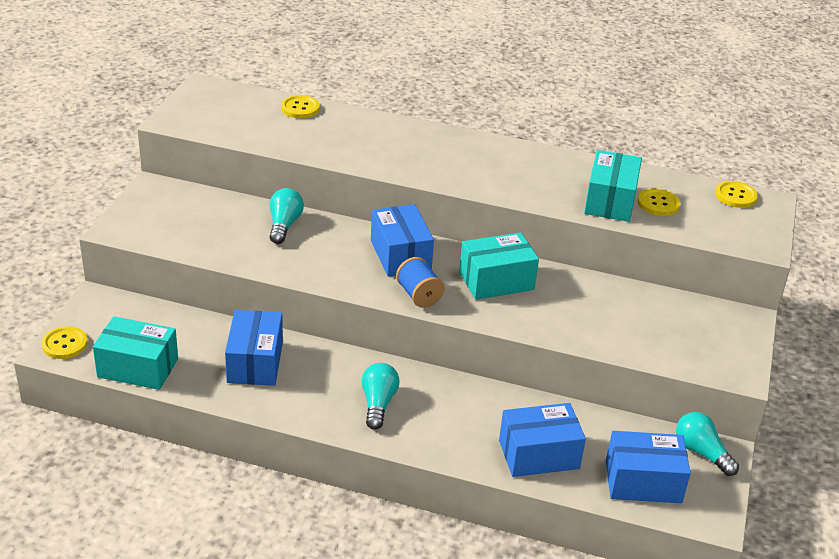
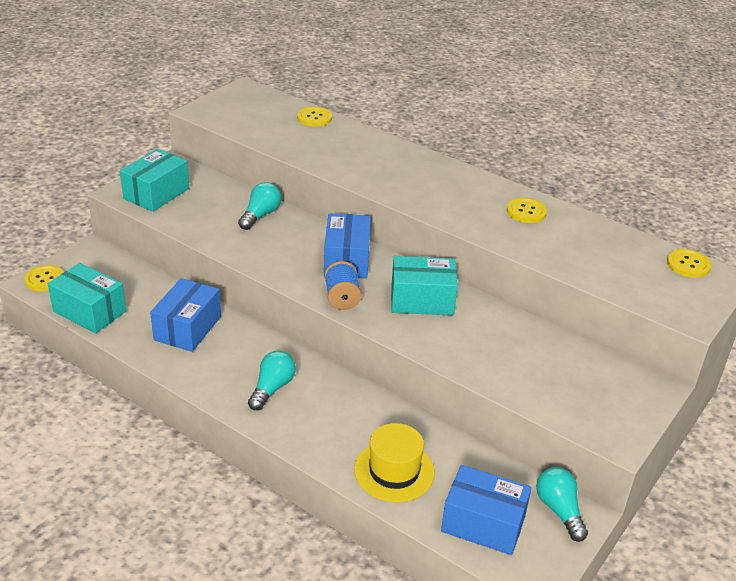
camera: 20 degrees right, 0 degrees up
blue box [499,403,586,477] -> yellow hat [354,423,435,503]
turquoise box [584,150,642,222] -> turquoise box moved to [120,149,189,212]
yellow button [638,189,680,216] -> yellow button moved to [507,198,547,223]

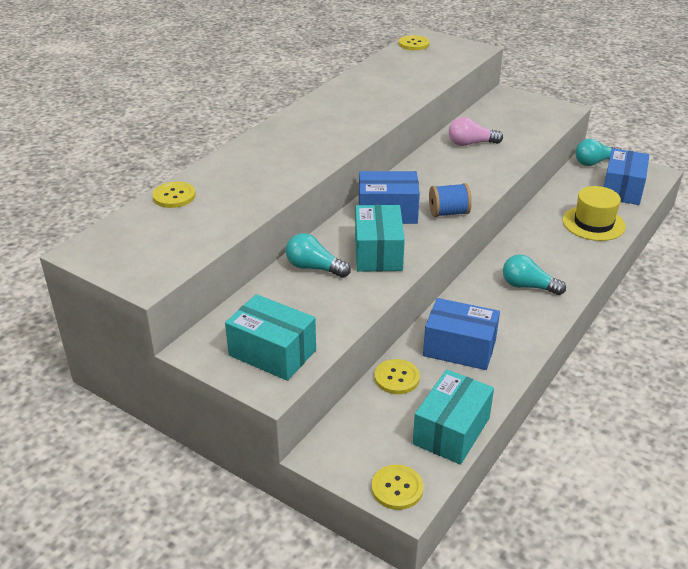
camera: 90 degrees left, 0 degrees up
turquoise box [391,256,458,316] -> turquoise box moved to [355,205,405,272]
yellow button [507,198,547,223] -> yellow button moved to [375,359,420,394]
none -> pink light bulb [449,117,503,146]

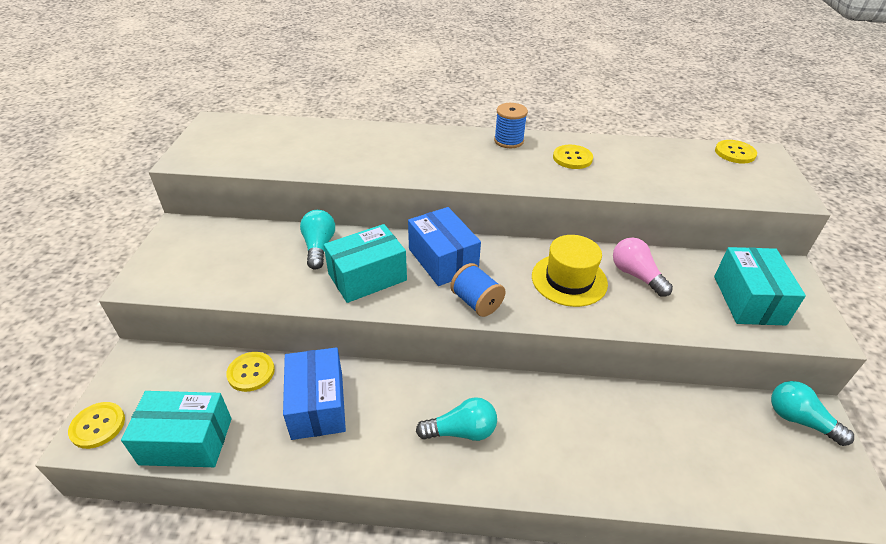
camera: 60 degrees right, 5 degrees up
yellow button [152,182,196,208] -> yellow button moved to [553,145,593,169]
turquoise box [225,294,316,381] -> turquoise box moved to [714,247,806,325]
turquoise light bulb [503,254,566,295] -> turquoise light bulb turned 90 degrees clockwise [416,397,497,441]
yellow hat [562,186,626,241] -> yellow hat moved to [532,235,608,307]
blue box [604,148,649,205] -> none
none -> blue spool [494,103,528,148]

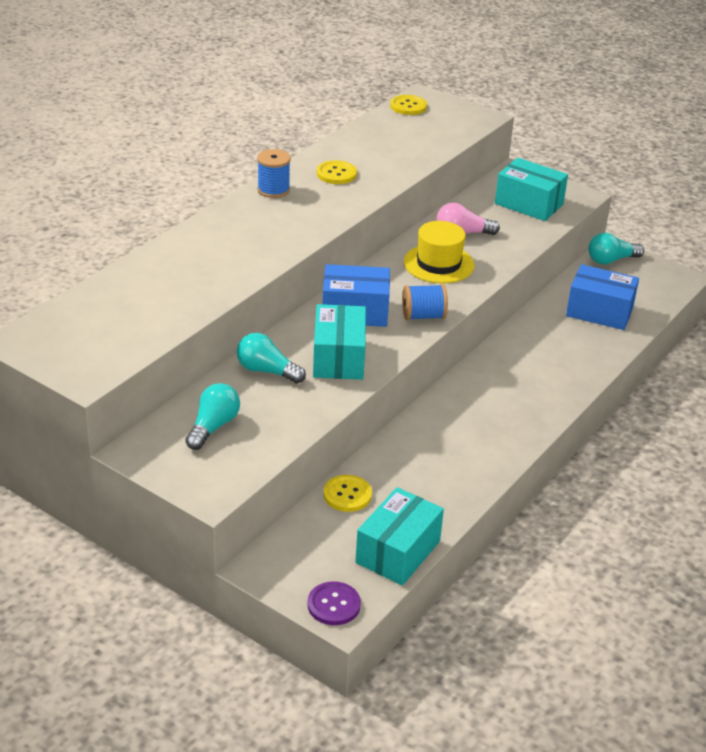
camera: 60 degrees left, 5 degrees down
yellow button [68,402,125,449] -> purple button [307,581,361,625]
blue box [283,347,346,440] -> blue box moved to [566,264,639,330]
turquoise light bulb [416,397,497,441] -> turquoise light bulb moved to [185,383,240,450]

